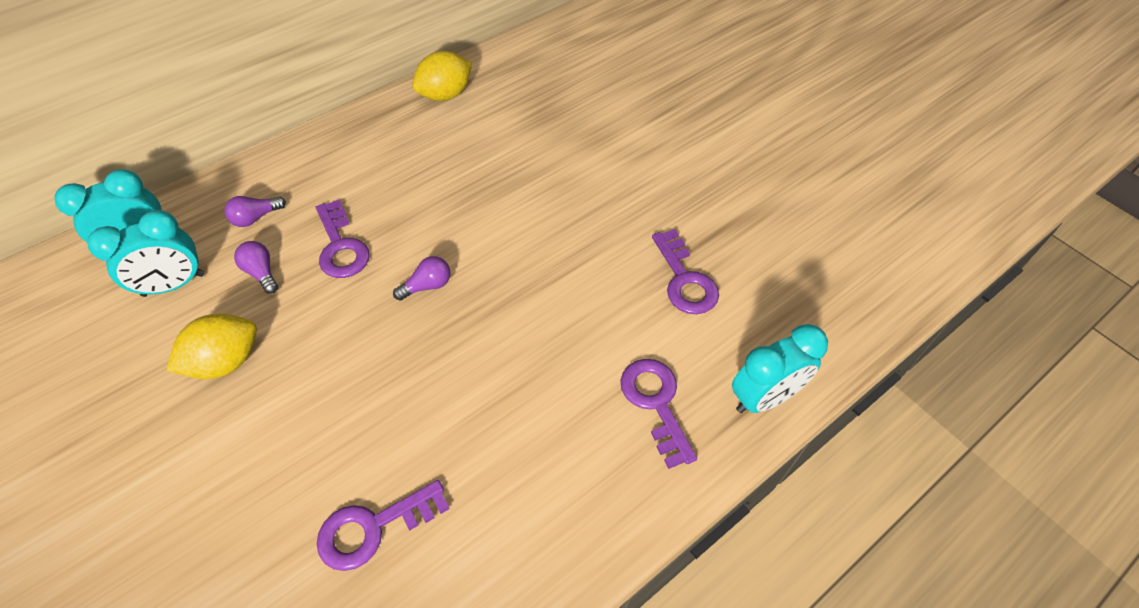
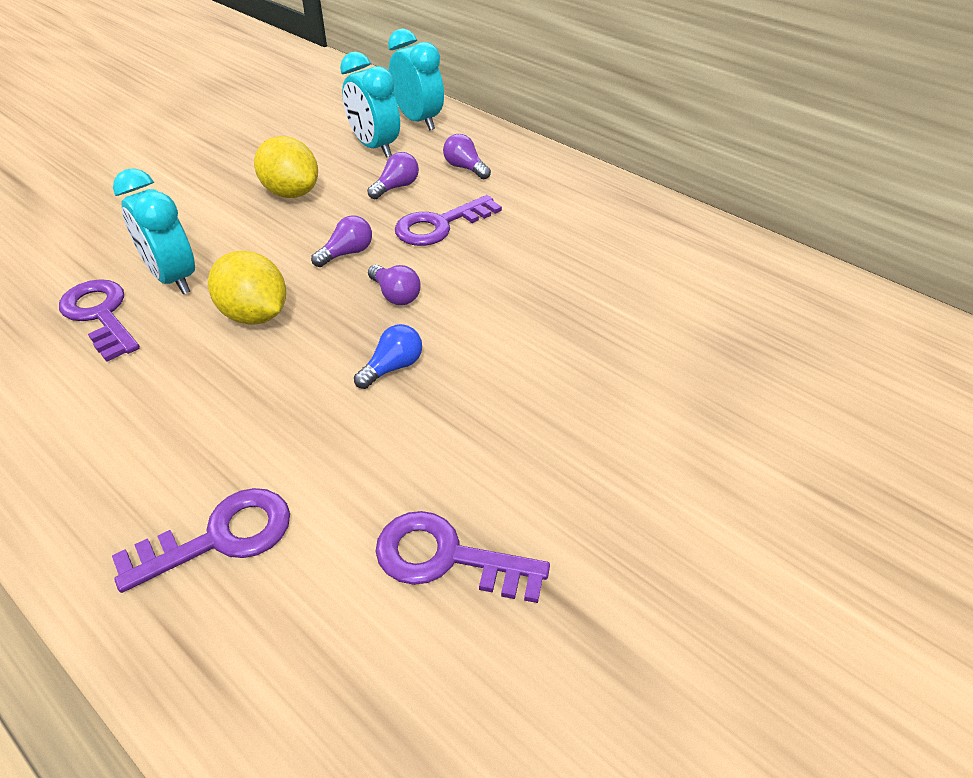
camera: 80 degrees right, 10 degrees down
yellow lemon [413,51,472,101] -> yellow lemon moved to [208,251,286,325]
purple key [652,229,719,314] -> purple key turned 45 degrees clockwise [375,511,550,603]
turquoise clock [732,324,828,413] -> turquoise clock moved to [113,168,195,294]
none -> purple light bulb [311,216,372,267]
none -> blue light bulb [354,324,422,389]

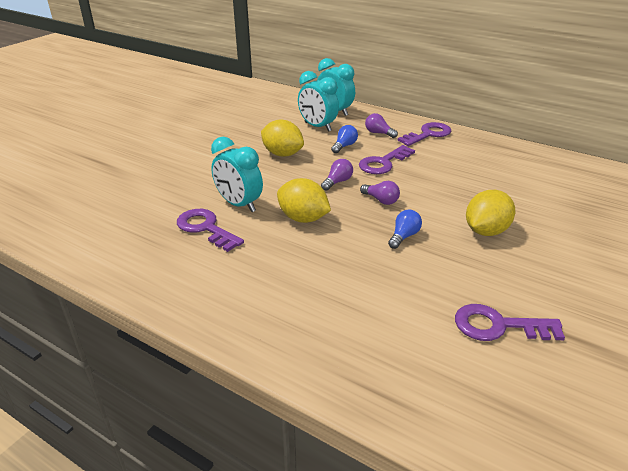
camera: 10 degrees left, 10 degrees down
purple key [112,488,290,593] -> purple key moved to [397,122,451,146]
purple light bulb [367,152,419,199] -> blue light bulb [331,125,358,153]
none -> yellow lemon [466,190,515,236]

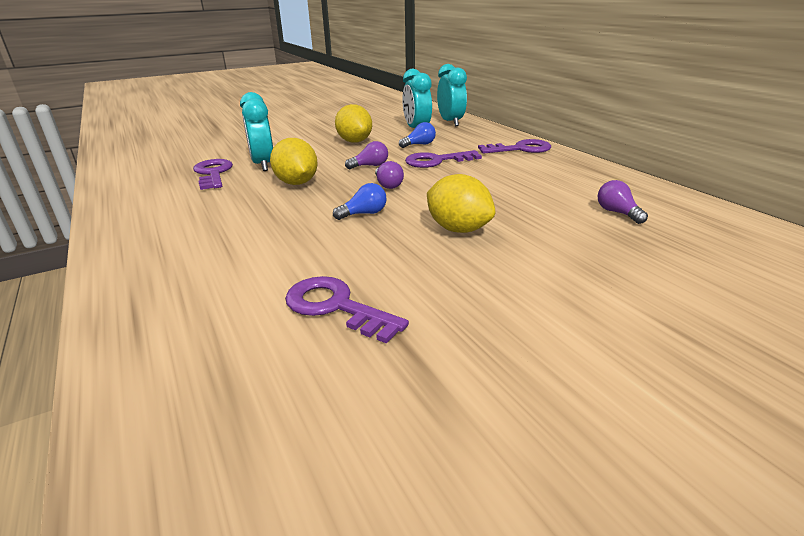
camera: 30 degrees right, 5 degrees down
purple light bulb [365,113,398,138] -> purple light bulb moved to [598,180,648,224]
yellow lemon [466,190,515,236] -> yellow lemon turned 60 degrees clockwise [427,174,496,233]

